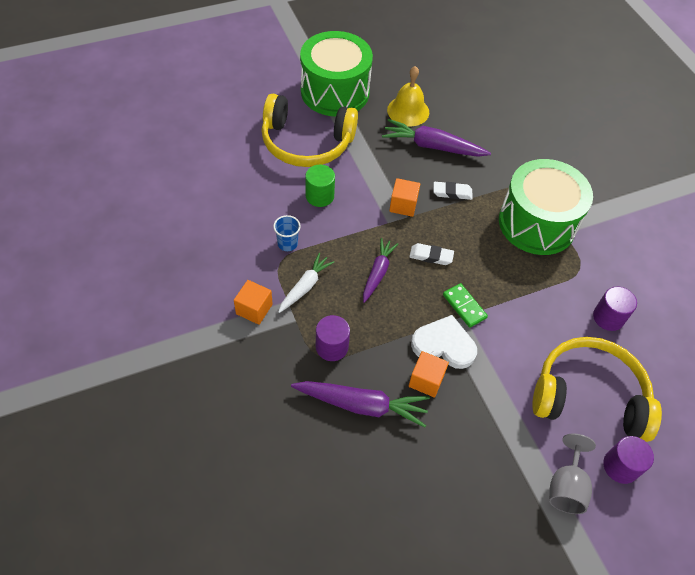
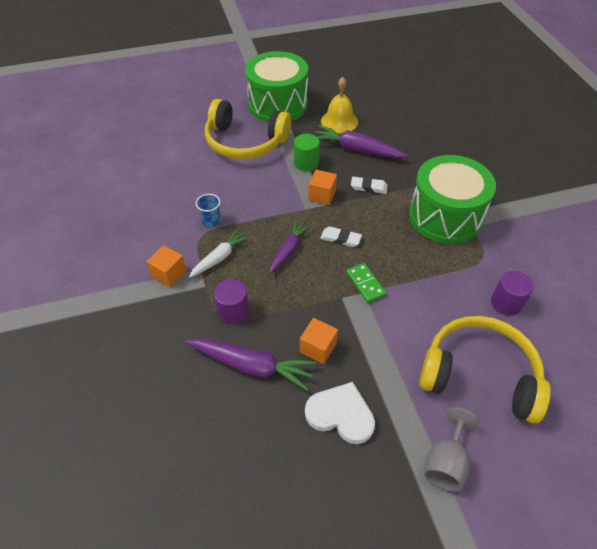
camera: 10 degrees right, 5 degrees down
green cylinder [305,165,335,207] -> green cylinder moved to [294,134,320,171]
white heart [411,315,477,369] -> white heart moved to [305,382,375,444]
purple cylinder [603,436,654,484] -> none

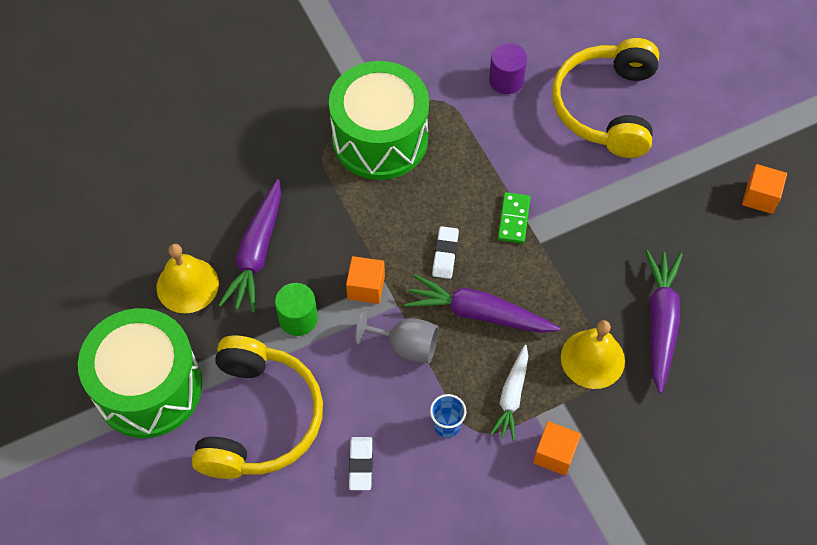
camera: 100 degrees left, 10 degrees up
white carrot [189,229,249,278] -> white carrot turned 105 degrees counterclockwise [490,345,528,441]
purple cylinder [214,279,249,324] -> yellow bell [561,320,625,389]
purple carrot [269,220,311,274] -> purple carrot [404,274,560,333], size x1.55
orange cube [300,318,338,364] -> orange cube moved to [742,164,787,214]
white heart [305,382,375,444] -> none
green domino [346,263,386,303] -> green domino turned 45 degrees counterclockwise [498,192,530,244]
white eraser [351,177,388,194] -> white eraser moved to [349,437,373,490]
grey goblet [424,407,479,492] -> grey goblet moved to [355,310,439,363]

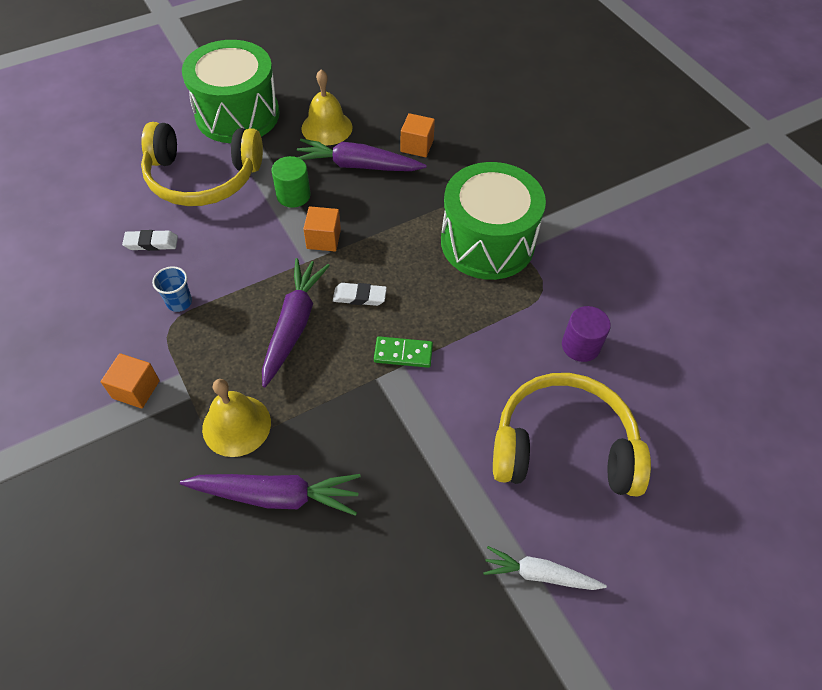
camera: 85 degrees right, 5 degrees down
grey goblet [355,310,439,363] -> none
white carrot [490,345,528,441] -> white carrot moved to [483,546,607,590]
orange cube [742,164,787,214] -> orange cube moved to [401,113,435,157]

